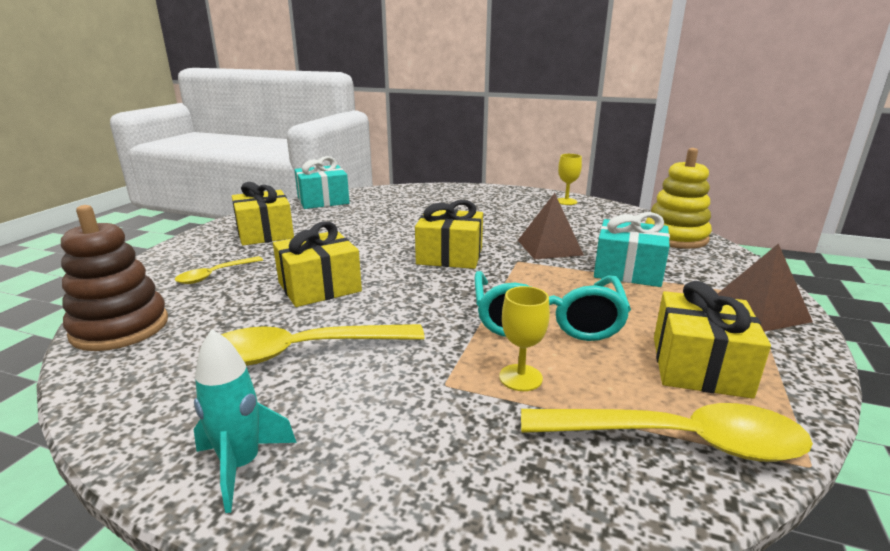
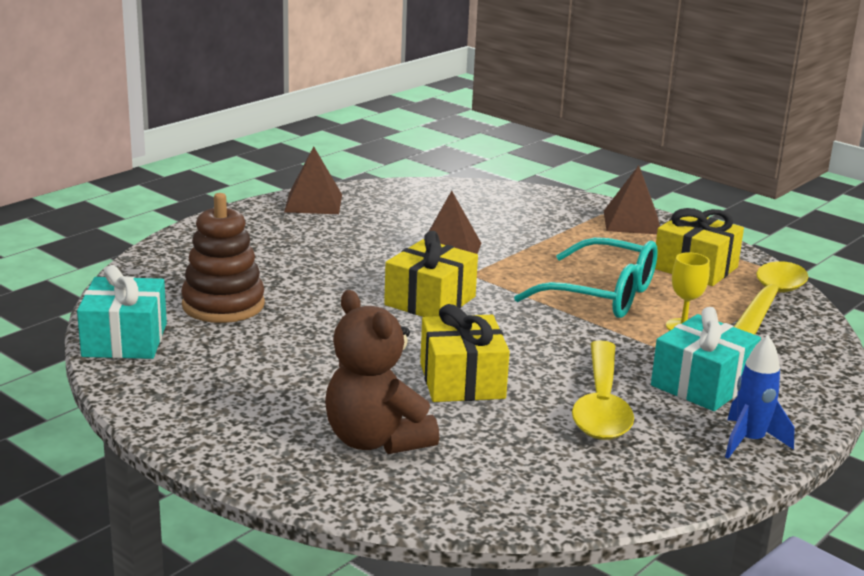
camera: 70 degrees left, 0 degrees up
brown stacking toy [61,205,168,351] -> brown stacking toy moved to [181,193,265,323]
yellow spoon [175,256,263,284] -> brown teddy bear [325,290,439,454]
turquoise rocket [194,329,297,513] -> blue rocket [725,335,795,459]
yellow gift [232,182,294,246] -> none
yellow goblet [558,154,582,205] -> brown pyramid [284,146,342,214]
turquoise gift [594,212,670,287] -> turquoise gift moved to [651,307,761,411]
yellow stacking toy [645,148,712,249] -> none

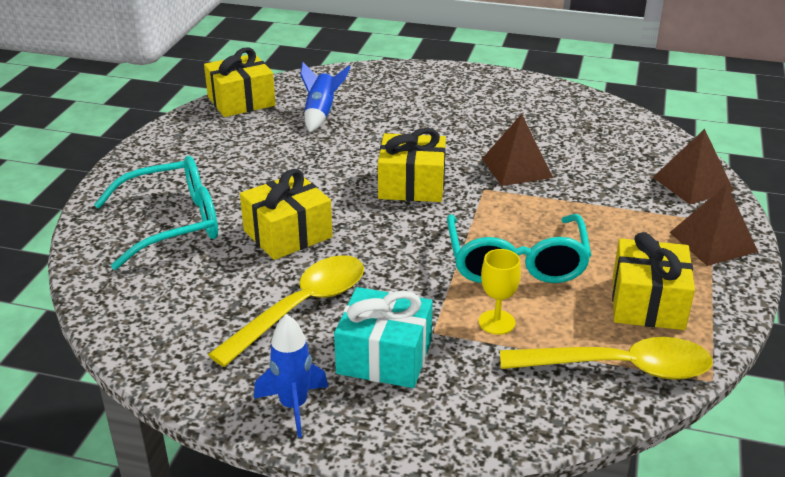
camera: 65 degrees right, 10 degrees up
turquoise gift [77,265,167,359] -> yellow gift [204,48,276,117]
brown stacking toy [181,193,265,323] -> blue rocket [300,62,350,132]
brown pyramid [284,146,342,214] -> brown pyramid moved to [653,129,734,205]
brown teddy bear [325,290,439,454] -> turquoise glasses [94,156,218,270]
yellow spoon [572,340,634,440] -> yellow spoon turned 150 degrees clockwise [208,255,364,367]

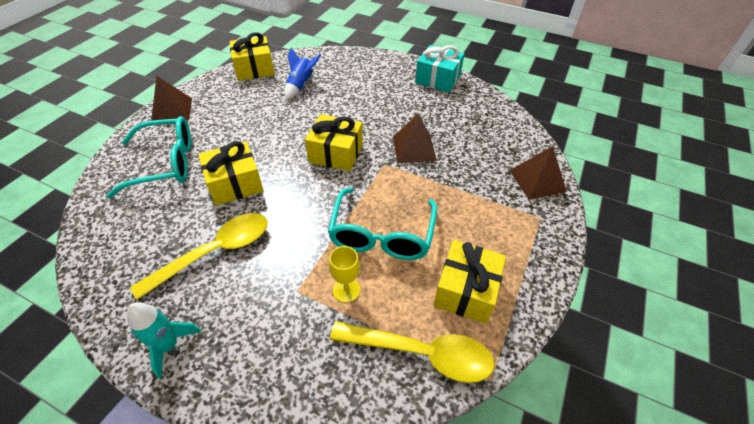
camera: 10 degrees right, 15 degrees up
blue rocket [254,314,328,438] -> turquoise rocket [127,302,201,379]
turquoise gift [334,287,433,388] -> turquoise gift moved to [415,45,464,92]
brown pyramid [669,184,758,266] -> brown pyramid moved to [151,75,192,121]

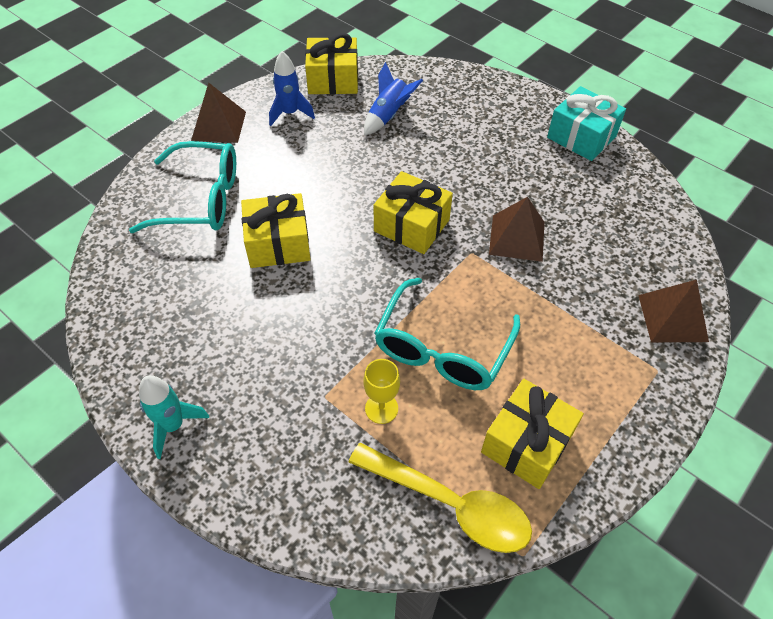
camera: 15 degrees right, 5 degrees up
yellow spoon [130,213,268,300] -> none
none -> blue rocket [269,51,315,126]

